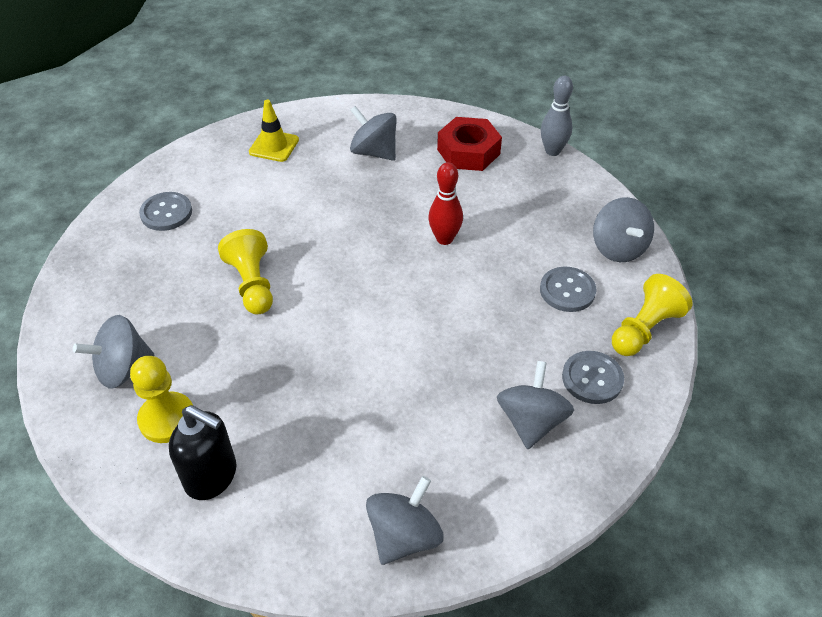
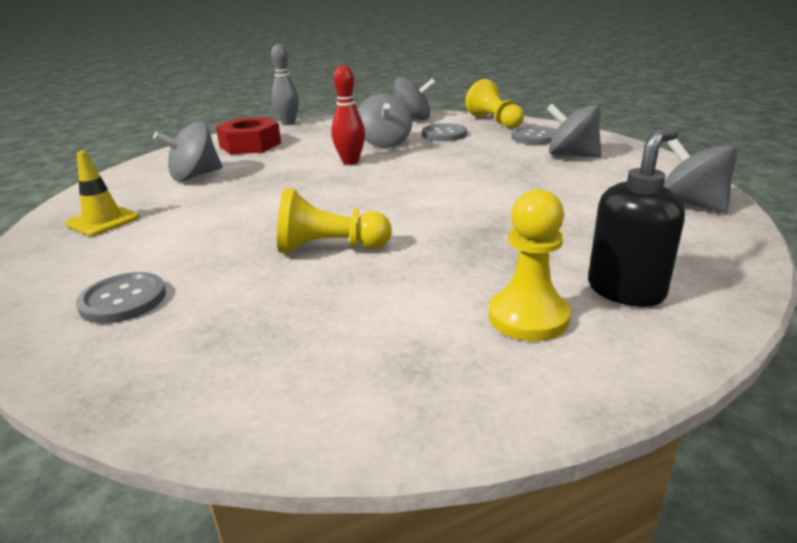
camera: 70 degrees left, 20 degrees down
grey spinning top [73,315,154,389] -> grey spinning top moved to [358,94,412,148]

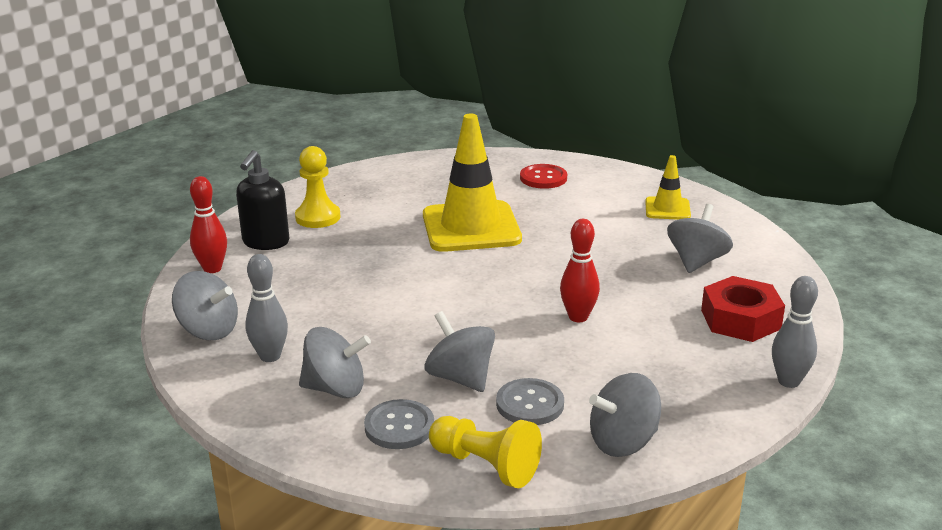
camera: 150 degrees right, 0 degrees up
grey button [76,272,166,323] -> red button [520,164,567,189]
yellow pawn [277,188,392,253] -> yellow traffic cone [423,114,522,252]
grey spinning top [358,94,412,148] -> grey spinning top moved to [425,311,495,392]
none -> red bowling pin [190,176,227,273]
none -> grey bowling pin [245,254,288,362]

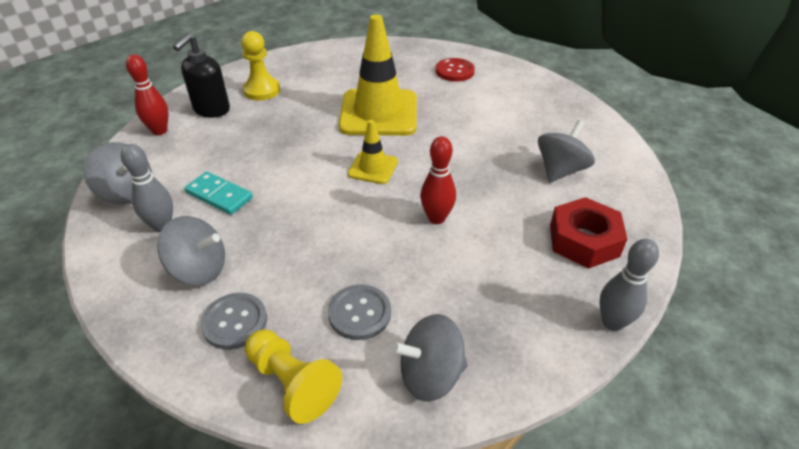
camera: 10 degrees right, 15 degrees up
grey spinning top [425,311,495,392] -> none
yellow traffic cone [645,155,691,220] -> yellow traffic cone moved to [348,120,398,184]
none -> turquoise domino [184,171,253,215]

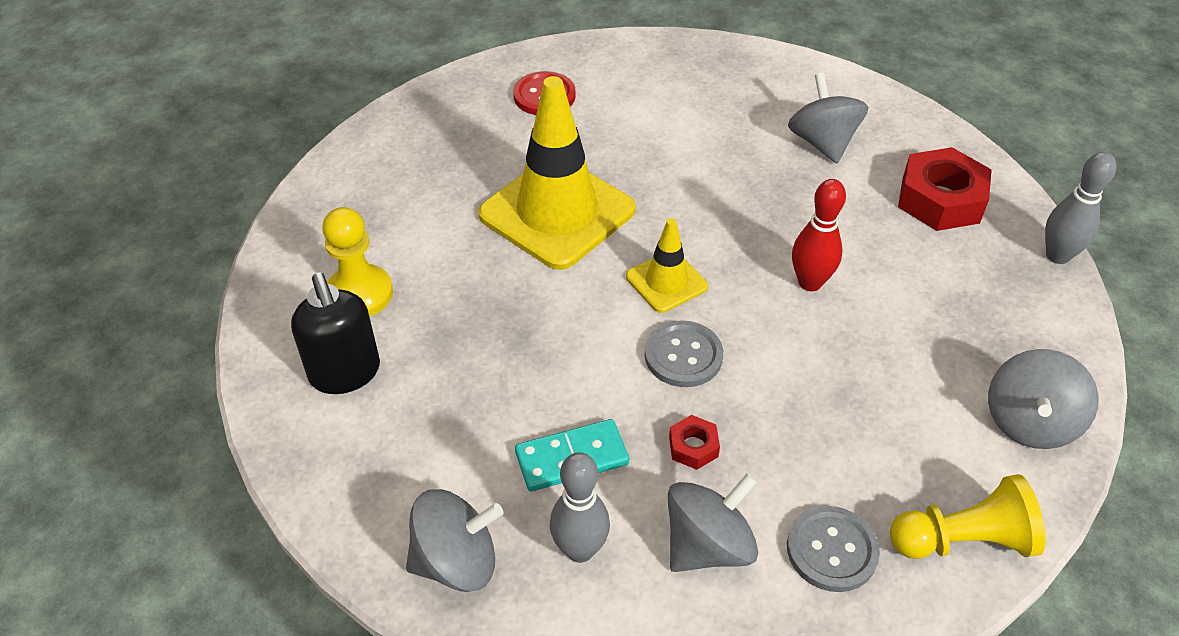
camera: 50 degrees left, 5 degrees up
red bowling pin [126,54,169,135] -> none
grey button [328,284,391,340] -> grey button moved to [645,320,723,387]
none -> red nut [669,415,720,470]

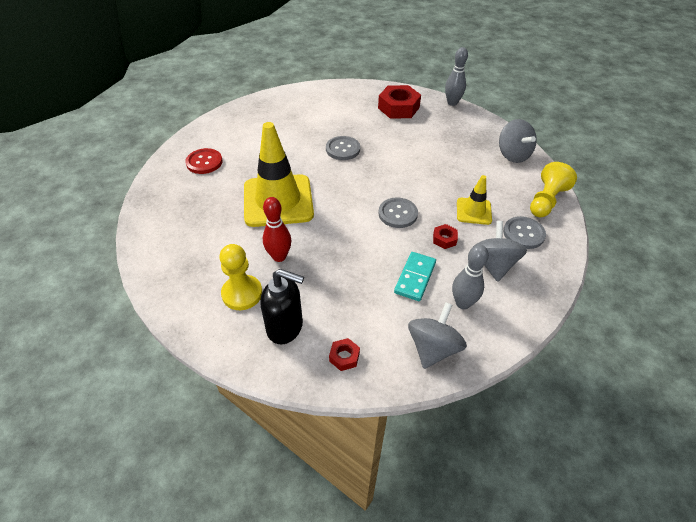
camera: 50 degrees left, 0 degrees up
yellow traffic cone [626,218,708,313] -> yellow traffic cone moved to [457,175,492,225]
grey spinning top [788,73,868,163] -> none
red bowling pin [792,179,846,291] -> red bowling pin moved to [263,197,291,262]
none -> grey button [326,136,360,160]
none -> red nut [329,338,360,371]

